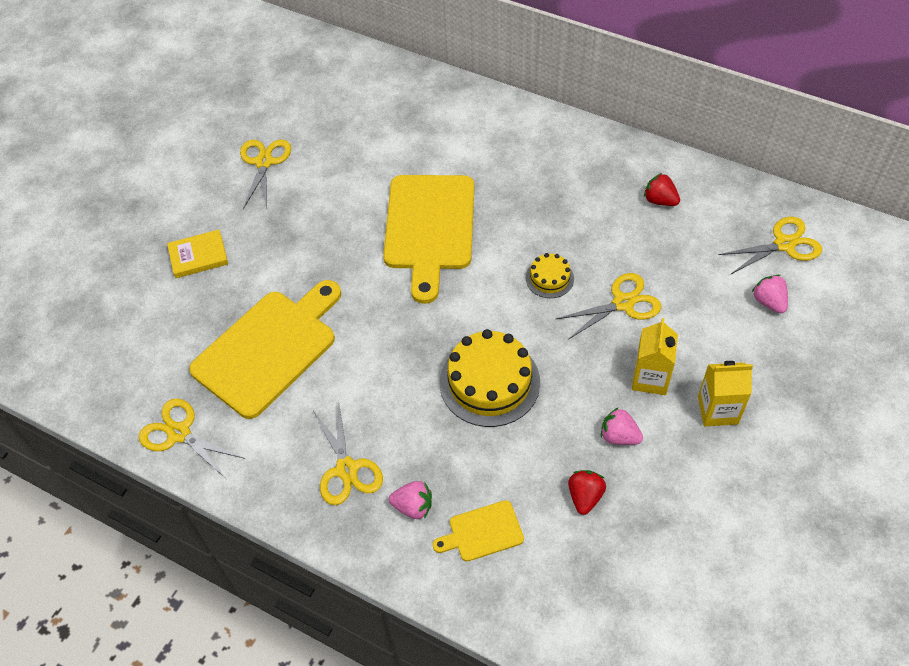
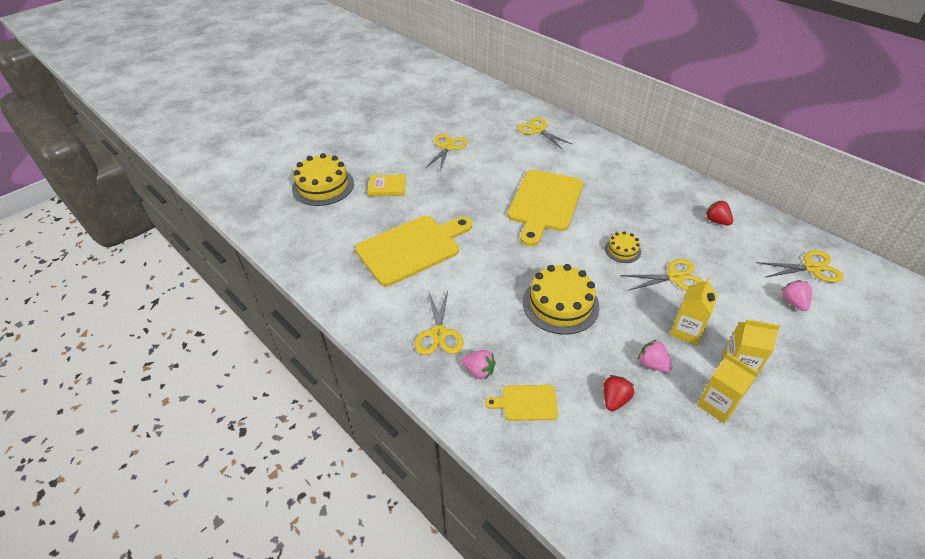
camera: 15 degrees right, 10 degrees down
yellow scissors [139,399,246,478] -> yellow scissors moved to [517,117,572,149]
none -> yellow cake [292,153,354,206]
none -> yellow carton [697,353,758,423]

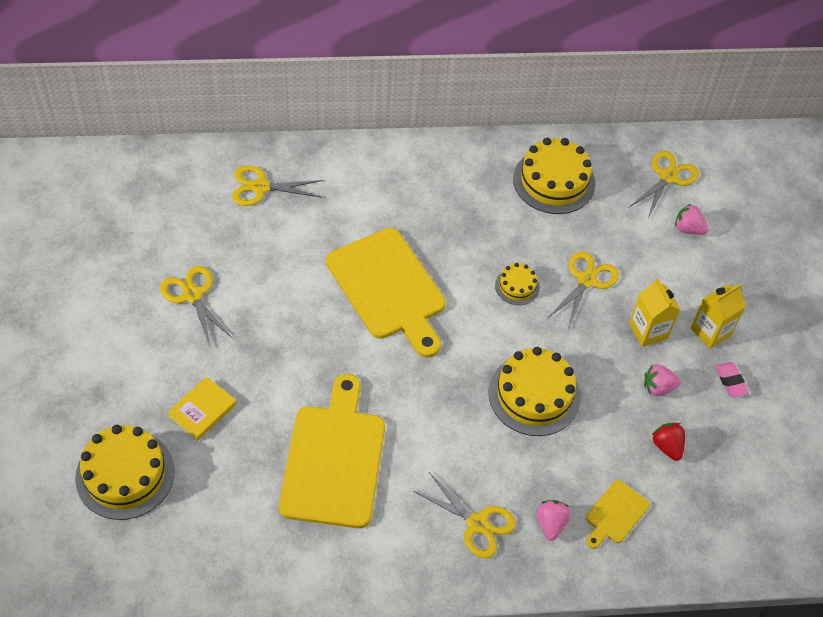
camera: 55 degrees left, 10 degrees up
pink strawberry [462,350,496,379] -> pink strawberry turned 60 degrees counterclockwise [537,500,571,540]
yellow carton [697,353,758,423] -> pink eraser [715,362,749,397]
red strawberry [705,201,733,225] -> yellow cake [513,138,595,214]

